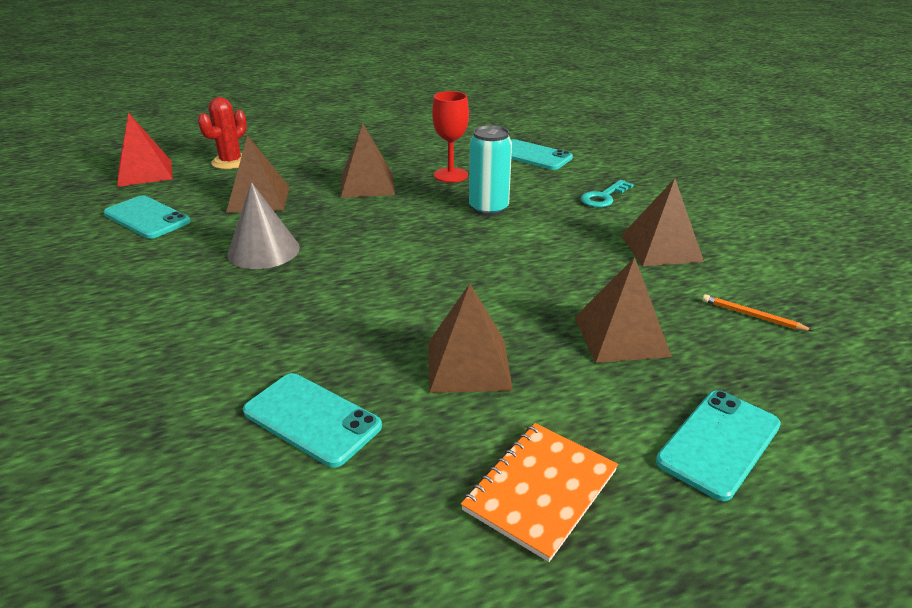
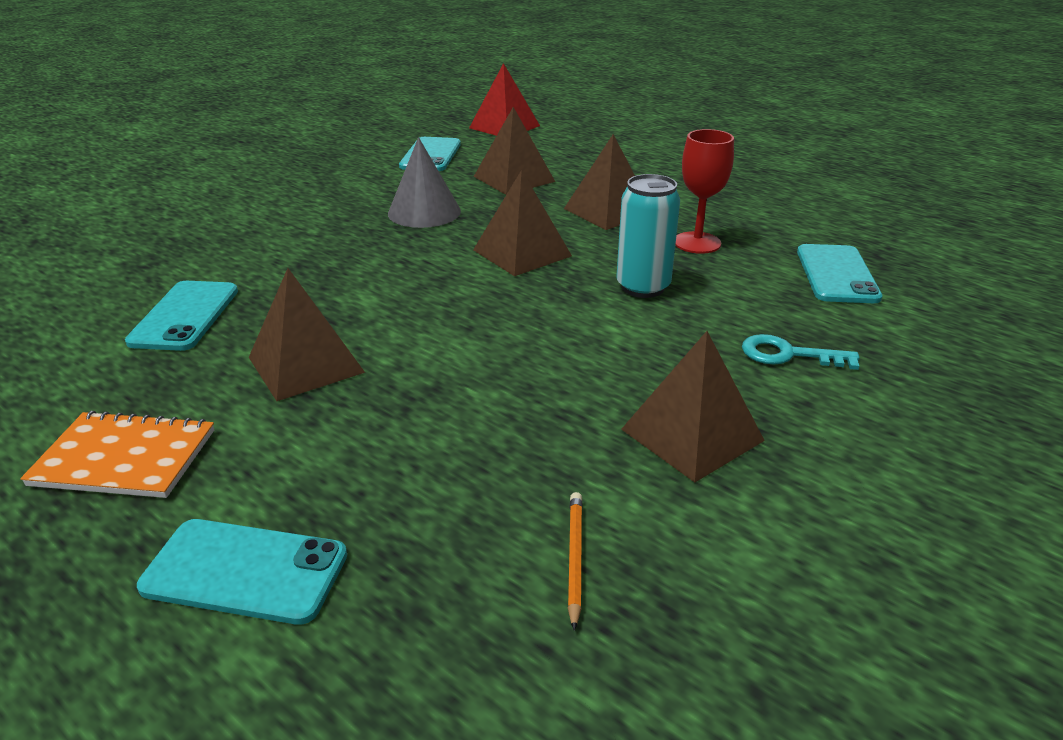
camera: 60 degrees right, 0 degrees up
red cactus [198,97,247,169] -> none
brown pyramid [574,257,672,363] -> brown pyramid moved to [473,170,572,276]

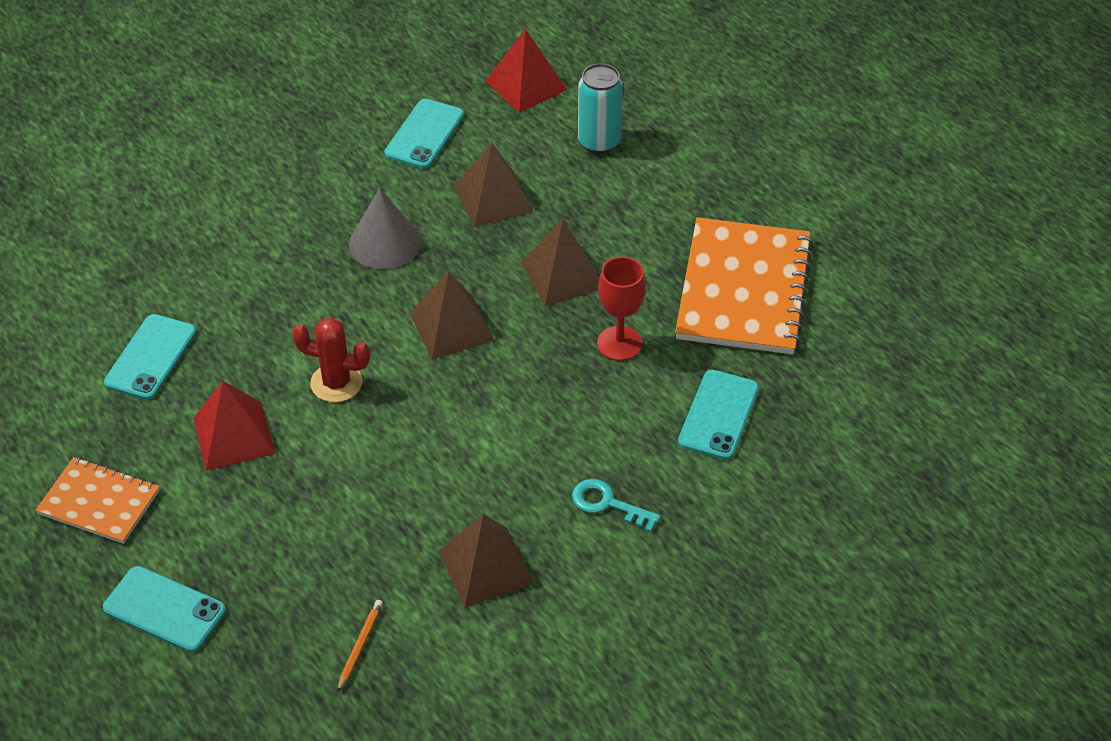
camera: 15 degrees right, 15 degrees up
brown pyramid [249,268,365,401] -> red pyramid [193,381,276,470]
turquoise can [616,174,680,298] -> turquoise can moved to [578,63,623,154]
none -> red cactus [292,317,370,402]
none -> orange notebook [675,217,813,354]

